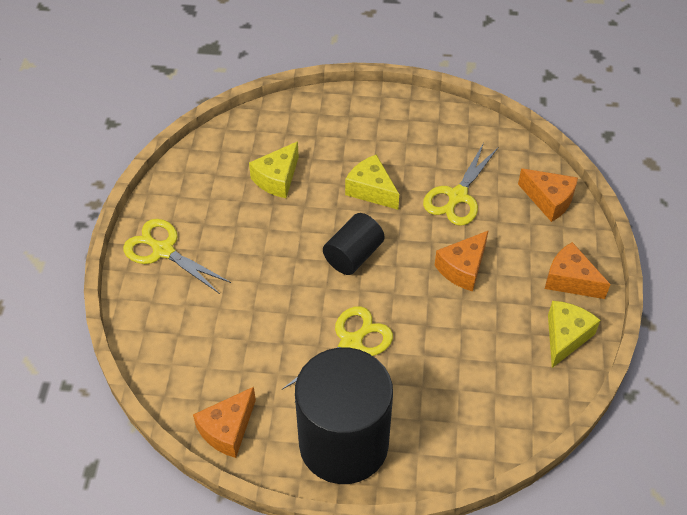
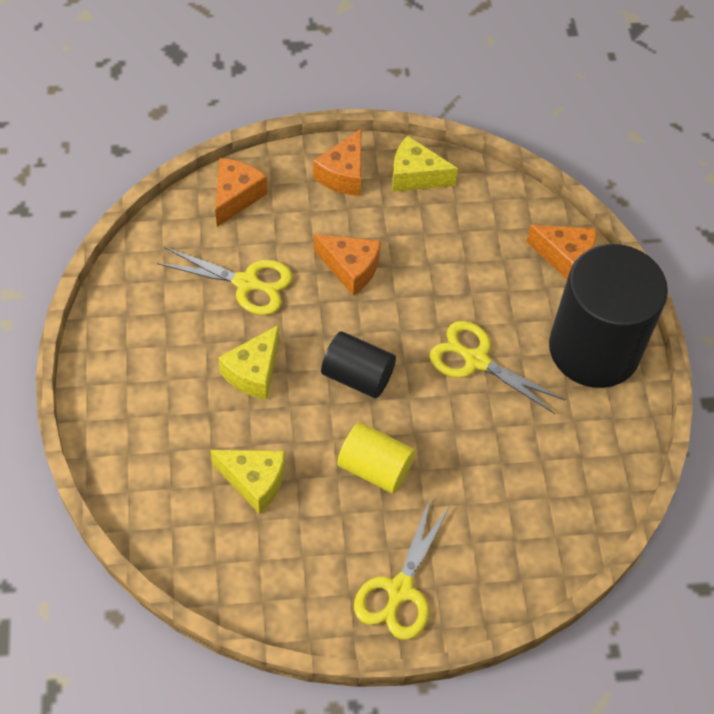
camera: 105 degrees left, 5 degrees up
orange cheese [193,387,256,458] -> orange cheese moved to [526,225,597,279]
none -> yellow cylinder [337,422,416,494]

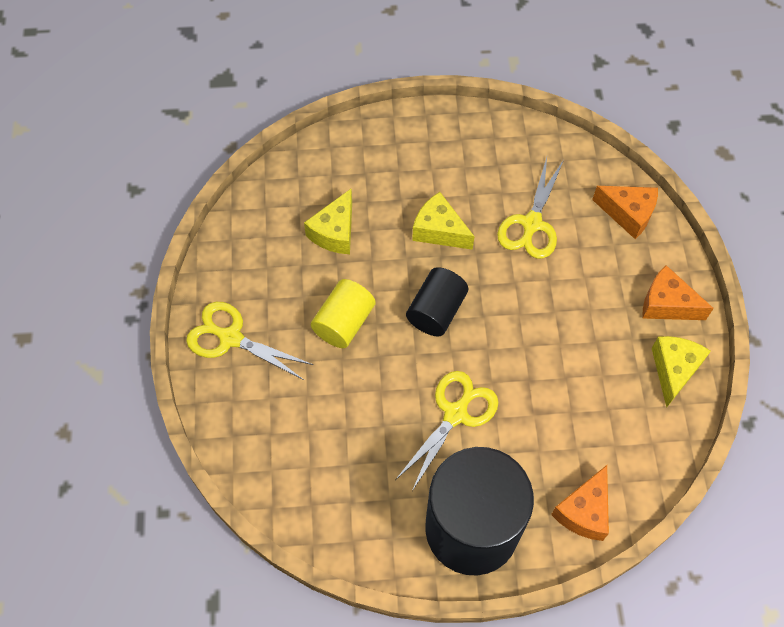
camera: 95 degrees right, 5 degrees up
orange cheese [314,234,381,296] -> none

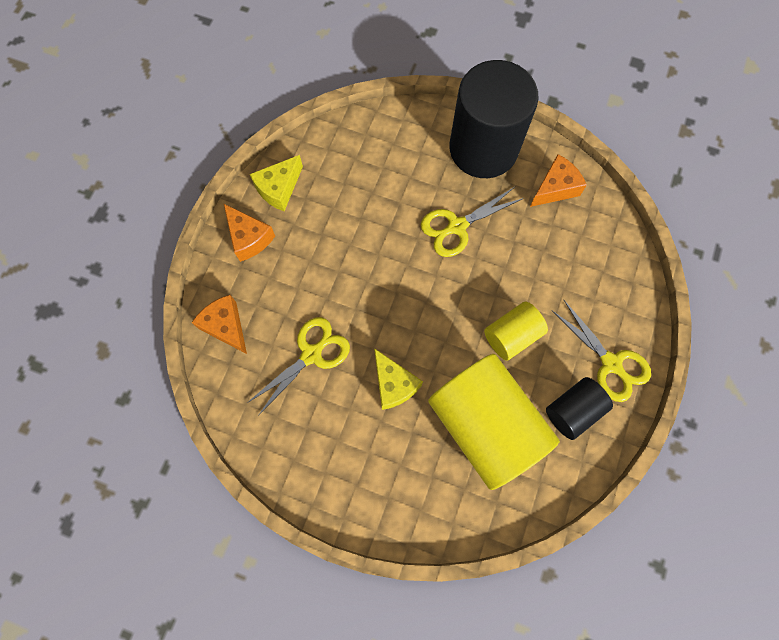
camera: 155 degrees left, 10 degrees up
yellow cheese [304,189,352,254] -> yellow cylinder [428,354,560,490]
black cylinder [406,267,469,336] -> black cylinder moved to [546,377,613,440]
orange cheese [551,465,609,541] -> orange cheese moved to [530,154,587,207]

